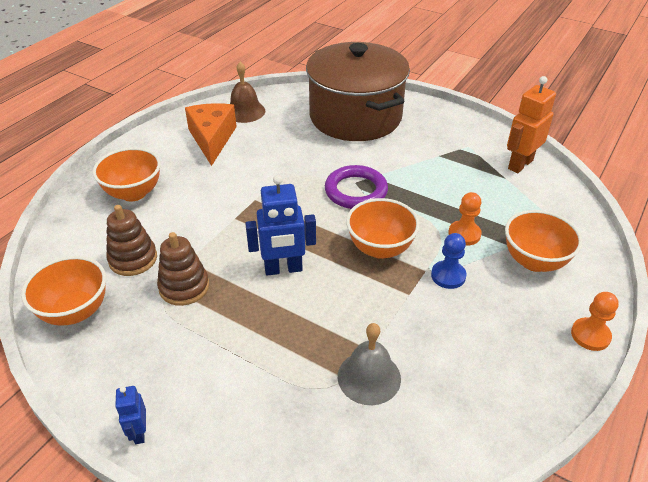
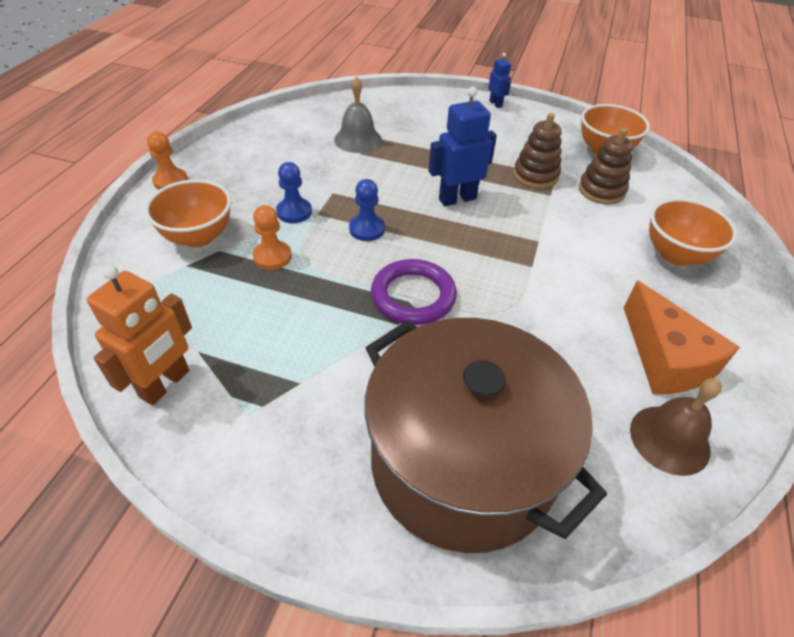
camera: 165 degrees right, 5 degrees up
orange bowl [346,198,420,259] -> blue pawn [349,179,385,241]

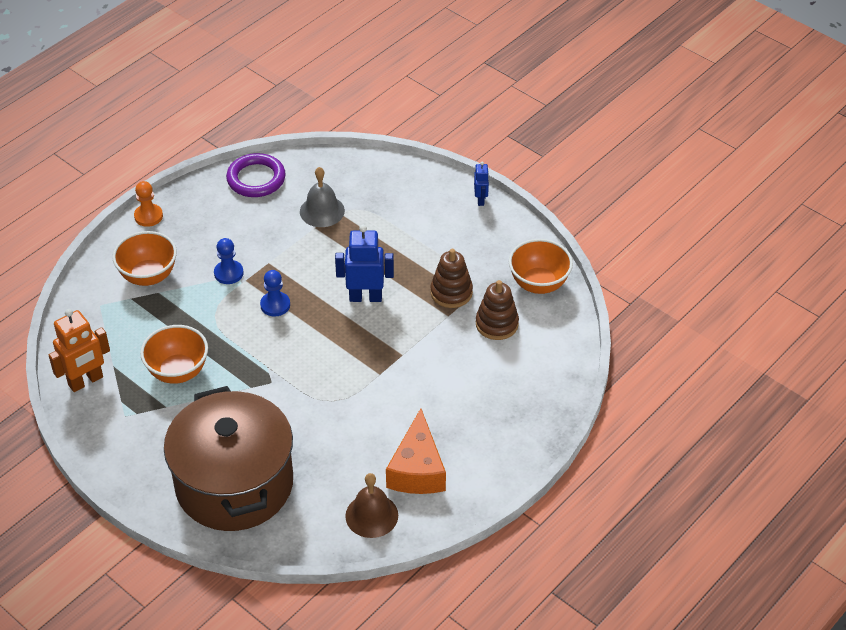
camera: 25 degrees right, 0 degrees up
orange pawn [253,205,292,270] -> none
purple ring [371,259,457,325] -> purple ring moved to [226,153,286,197]
orange bowl [649,198,737,266] -> orange bowl moved to [140,325,208,384]

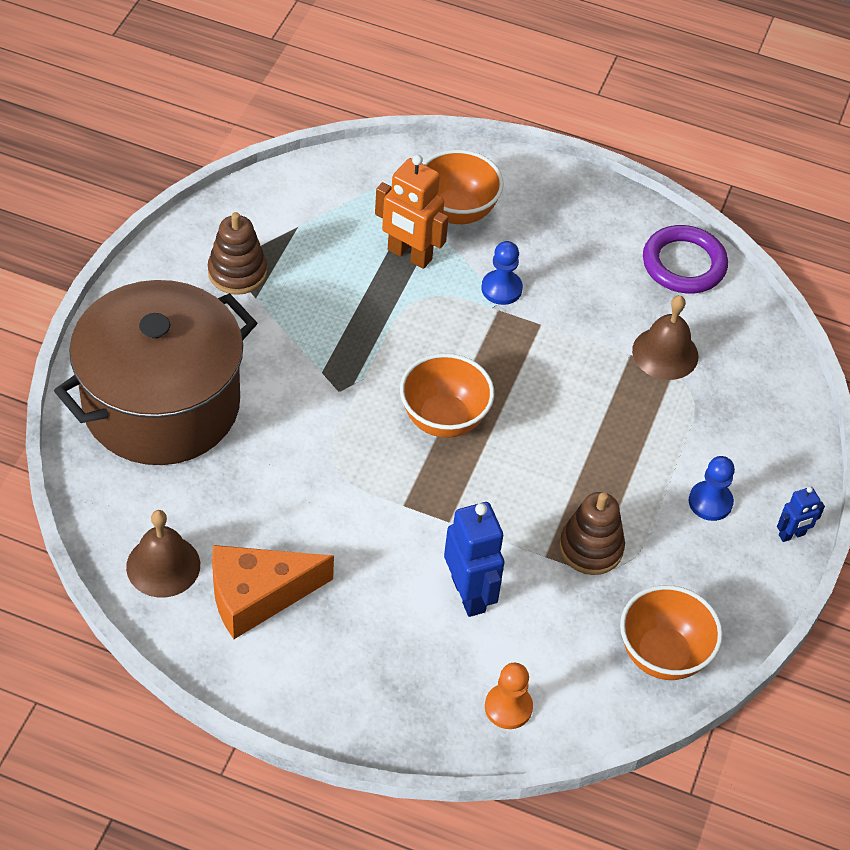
camera: 65 degrees right, 5 degrees up
orange robot [49,309,110,392] -> orange robot moved to [375,155,449,269]
orange pawn [134,181,163,227] -> orange pawn moved to [485,663,533,729]
orange bowl [140,325,208,384] -> orange bowl moved to [400,353,494,438]
blue pawn [260,270,290,317] -> blue pawn moved to [689,456,735,521]
grey bell [300,167,345,227] -> brown bell [632,295,698,380]
blue robot [335,225,394,302] -> blue robot moved to [444,502,505,617]
brown stacking toy [476,280,519,340] -> brown stacking toy moved to [208,212,267,295]

